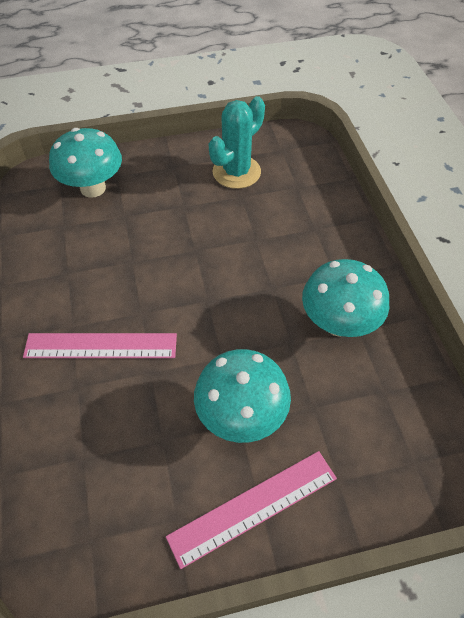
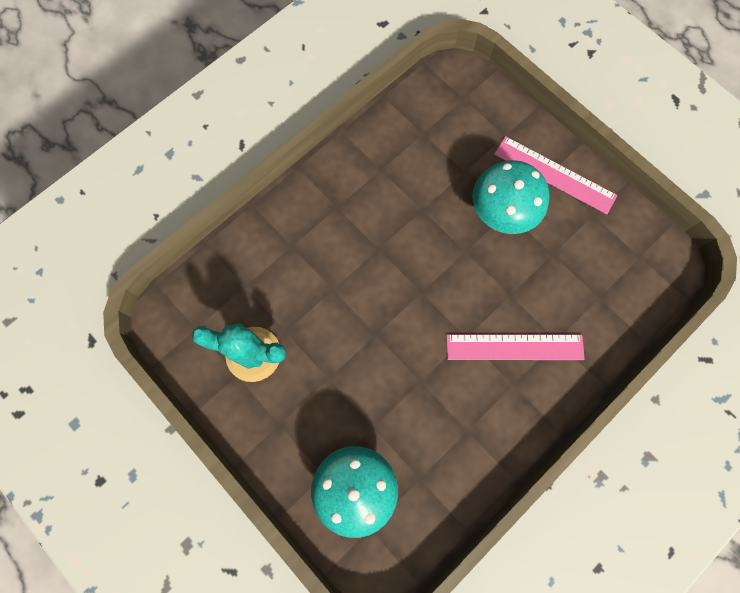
camera: 120 degrees left, 20 degrees up
pink ruler [23,333,177,358] -> pink ruler turned 60 degrees counterclockwise [446,334,585,360]
turquoise mushroom [302,259,389,337] -> none

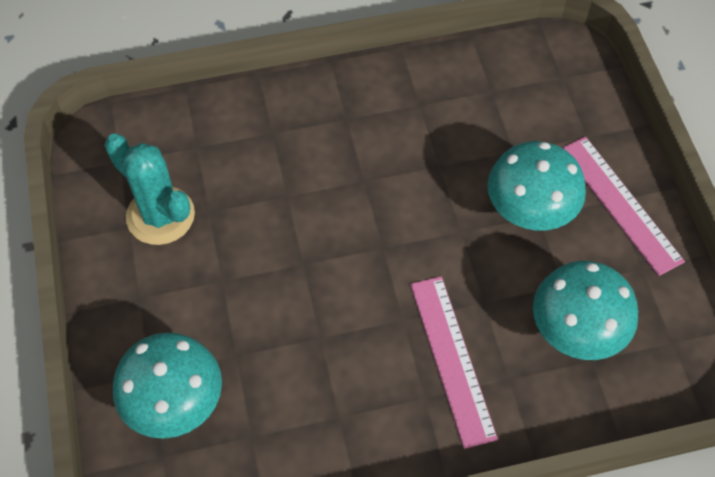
camera: 30 degrees right, 15 degrees down
pink ruler [446,334,585,360] -> pink ruler turned 45 degrees clockwise [410,276,498,449]
none -> turquoise mushroom [533,261,638,360]

